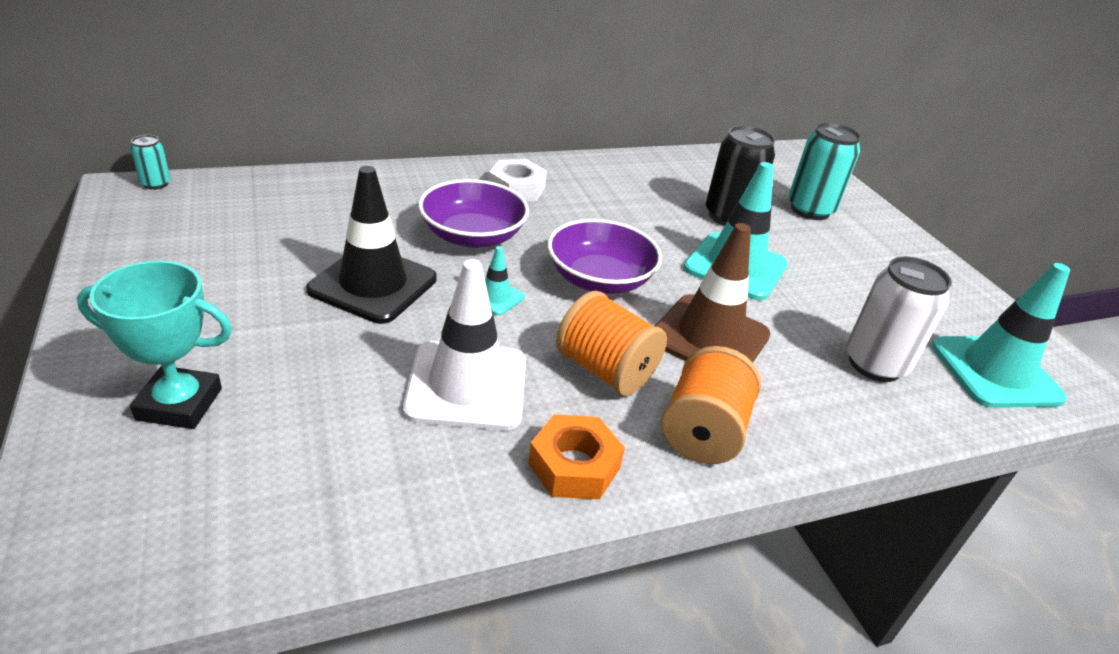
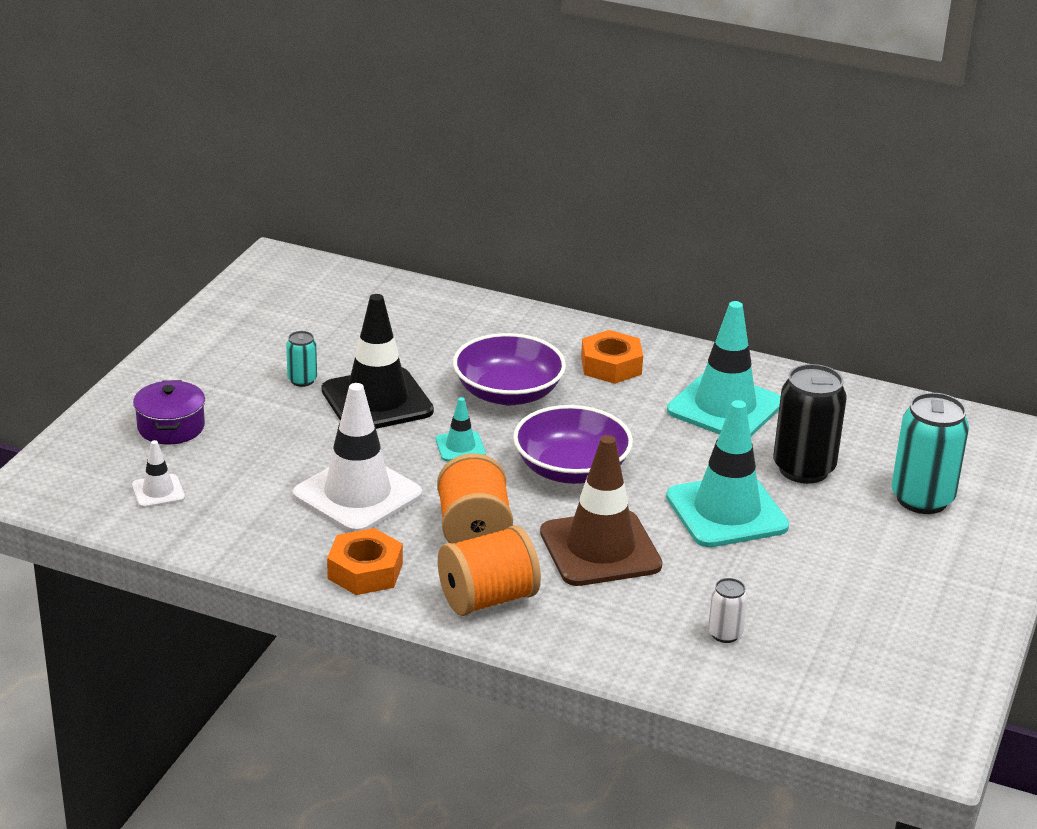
camera: 45 degrees right, 5 degrees down
turquoise trophy [77,261,232,429] -> purple pot [133,380,205,445]
turquoise can [131,135,170,190] -> turquoise can moved to [286,331,317,387]
white nut [489,159,547,201] -> orange nut [581,330,643,384]
white can [846,256,952,382] -> white can [708,578,747,643], size x0.49
turquoise traffic cone [931,263,1070,408] -> turquoise traffic cone moved to [667,301,781,436]
none -> white traffic cone [132,440,185,508]

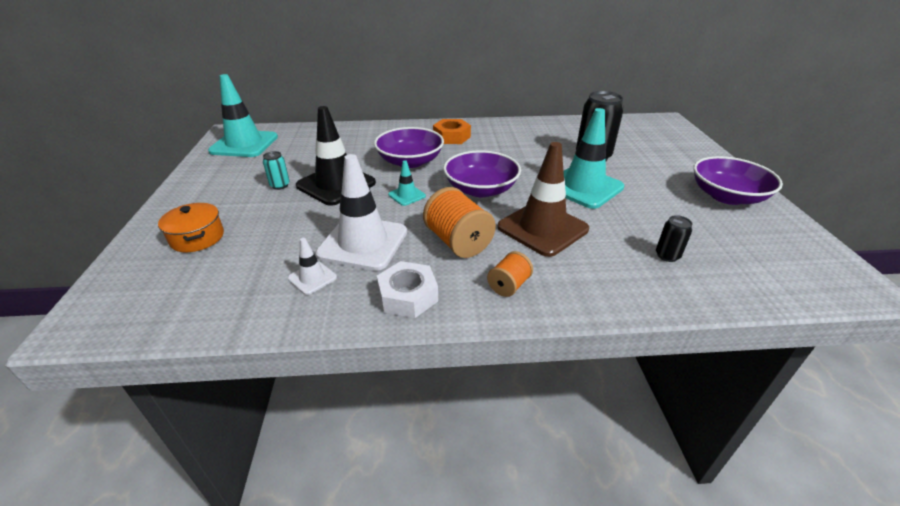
camera: 25 degrees left, 5 degrees up
white traffic cone [132,440,185,508] -> white traffic cone moved to [288,238,337,295]
purple pot [133,380,205,445] -> orange pot [158,203,224,252]
orange nut [327,528,403,595] -> white nut [377,261,438,318]
orange spool [438,525,541,616] -> orange spool [487,251,533,297], size x0.57
turquoise traffic cone [667,301,781,436] -> turquoise traffic cone moved to [208,74,278,157]
white can [708,578,747,643] -> black can [656,215,692,262]
turquoise can [891,393,969,514] -> none
none -> purple bowl [693,156,783,205]

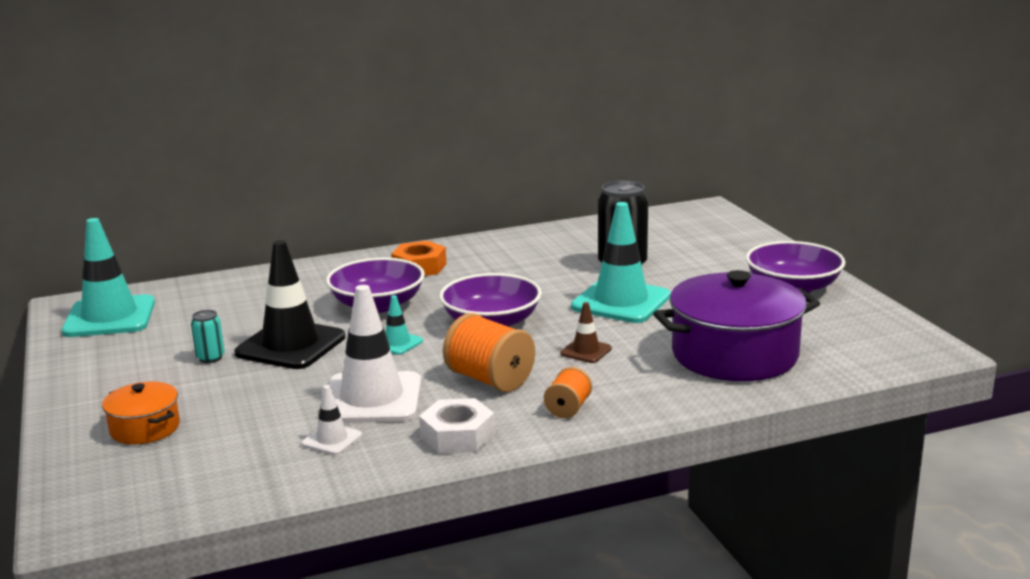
camera: 15 degrees left, 15 degrees down
brown traffic cone [497,142,589,257] -> brown traffic cone [560,302,612,363], size x0.46
black can [656,215,692,262] -> purple pot [653,270,820,381]

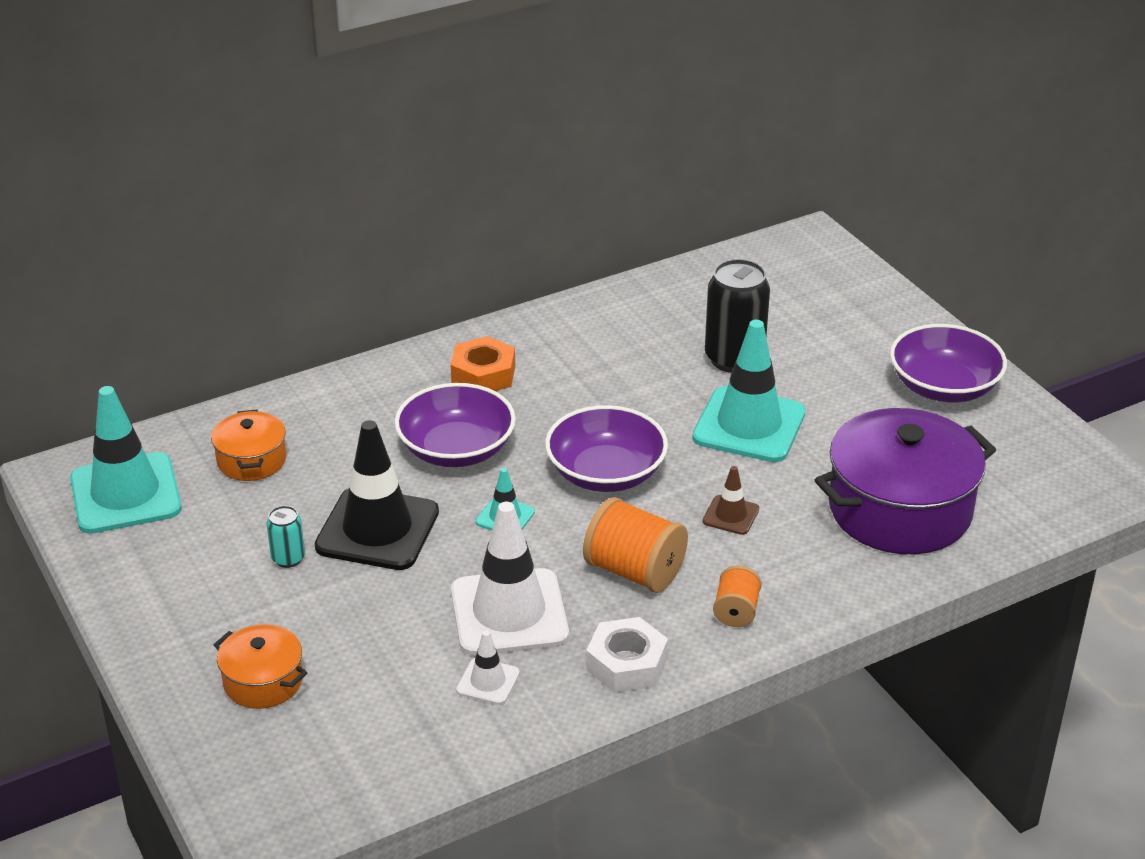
camera: 10 degrees left, 15 degrees up
none -> orange pot [211,410,286,481]

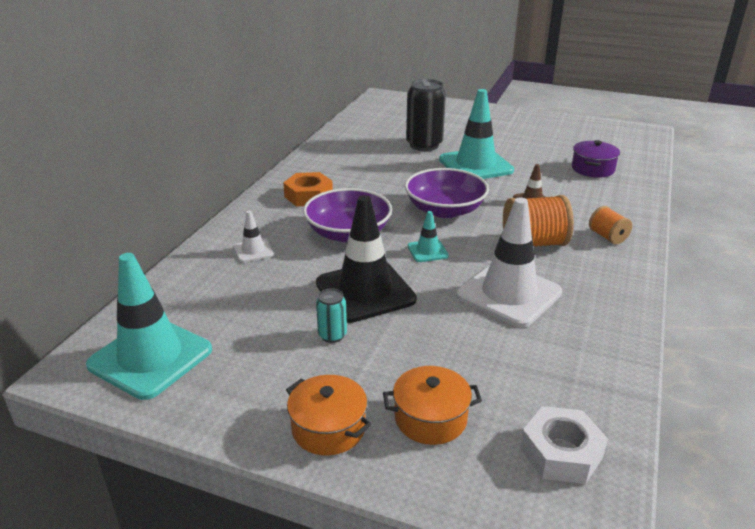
camera: 40 degrees left, 5 degrees down
orange pot [211,410,286,481] -> orange pot moved to [286,375,372,456]
white traffic cone [456,630,520,705] -> white traffic cone moved to [234,211,274,262]
white nut [586,617,668,693] -> white nut moved to [520,406,608,484]
purple pot [815,408,996,554] -> purple pot [572,140,620,178], size x0.50
purple bowl [890,324,1007,402] -> none

